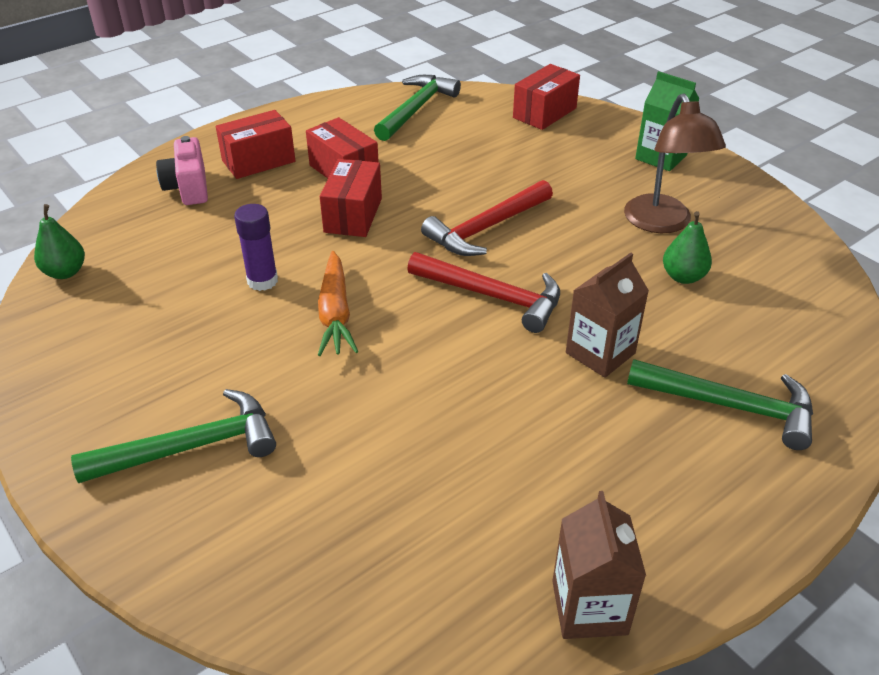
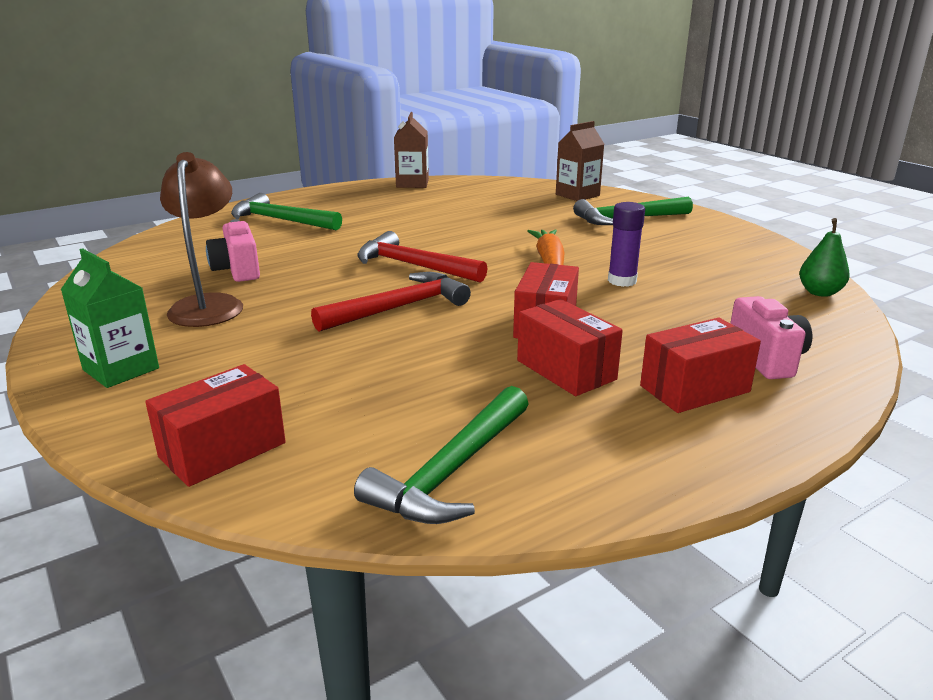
camera: 175 degrees left, 15 degrees down
brown carton [566,253,649,378] -> brown carton moved to [556,121,604,201]
green pear [663,211,712,284] -> pink camera [206,219,260,282]

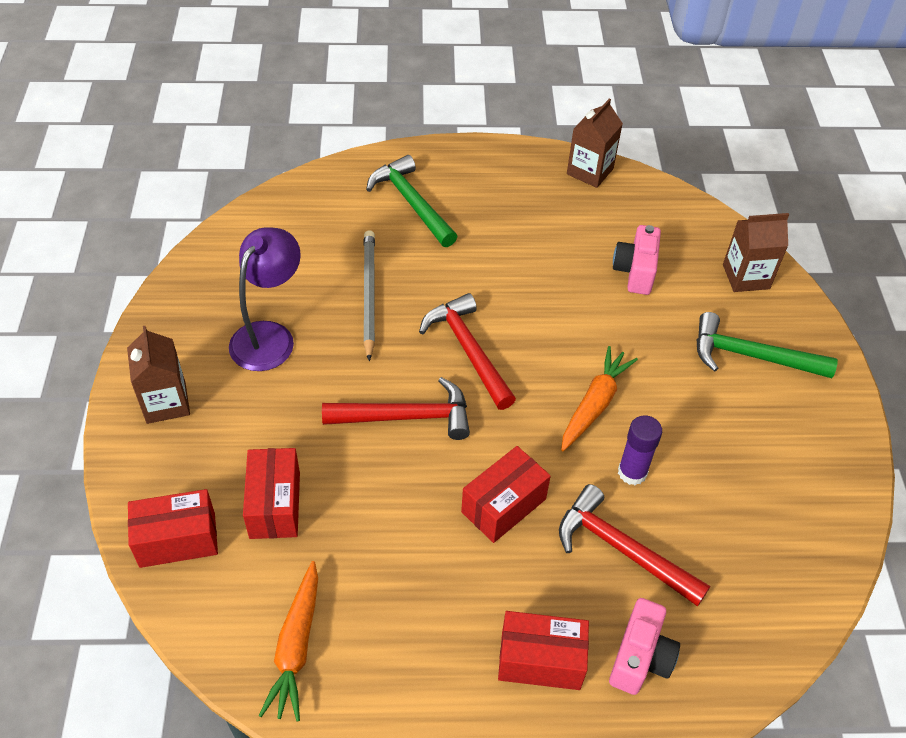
camera: 30 degrees right, 25 degrees up
green carton [60,248,159,388] -> brown carton [127,326,190,424]
brown lamp [160,152,243,327] -> purple lamp [229,227,301,371]
pink camera [206,219,260,282] -> pink camera moved to [613,225,661,295]
green hammer [354,386,529,524] -> orange carrot [259,561,318,722]
red box [517,299,623,396] -> red box moved to [243,448,300,539]
green pear [799,218,850,297] -> none
none -> grey pencil [363,230,375,361]
none -> red hammer [559,484,710,607]

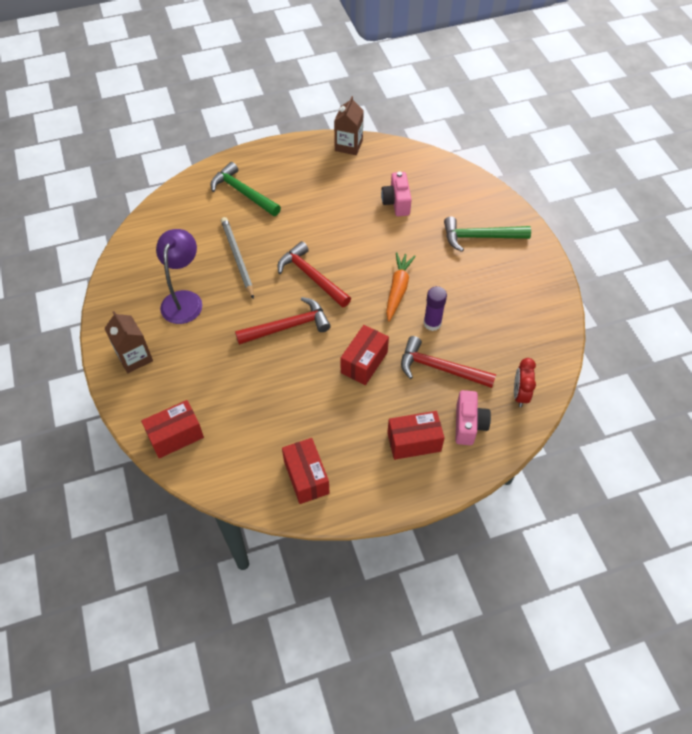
camera: 15 degrees left, 5 degrees up
red box [243,448,300,539] -> red box moved to [282,438,330,504]
orange carrot [259,561,318,722] -> none
brown carton [723,213,789,292] -> none
none -> red clock [514,358,536,407]

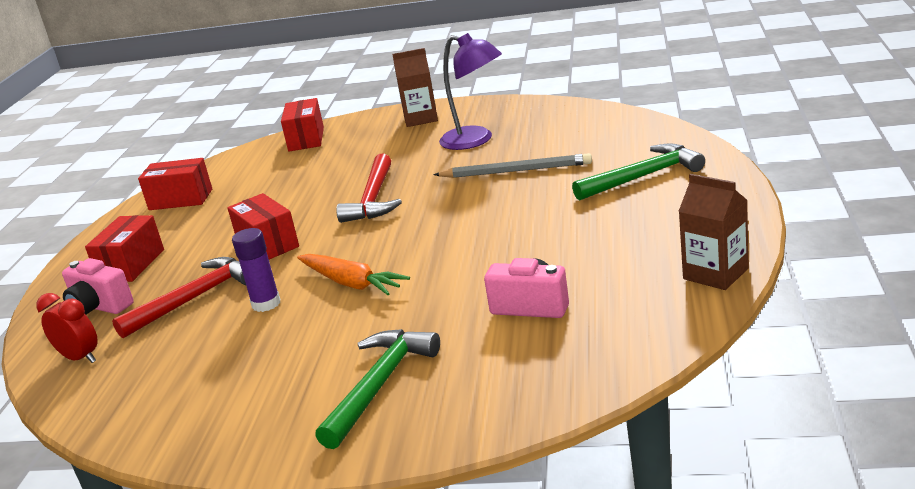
camera: 120 degrees right, 30 degrees down
red hammer [277,241,351,308] -> none

